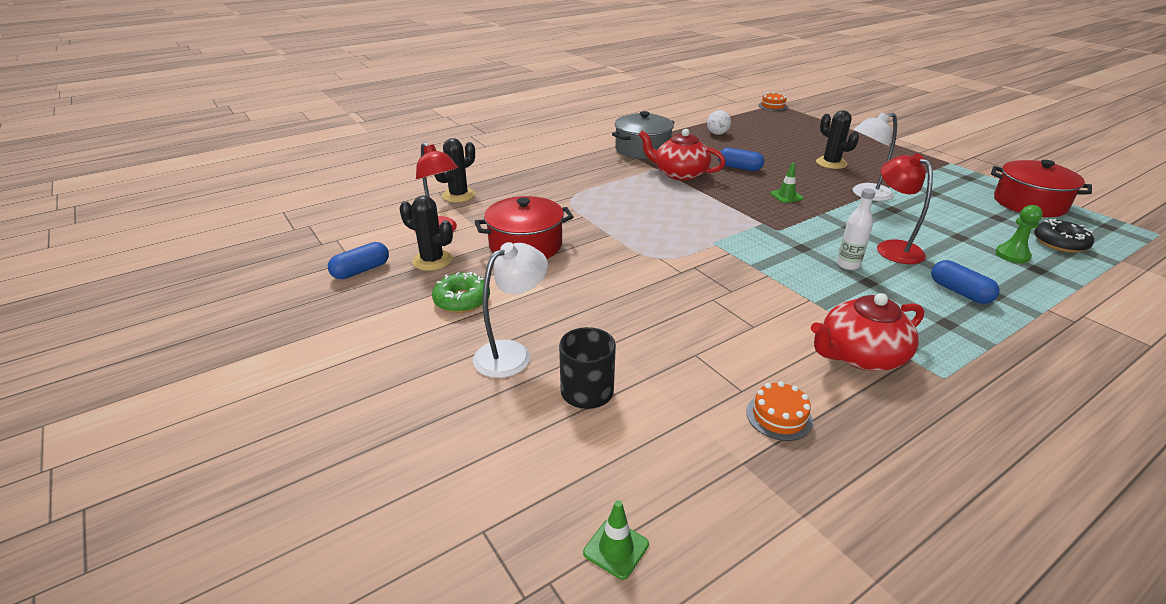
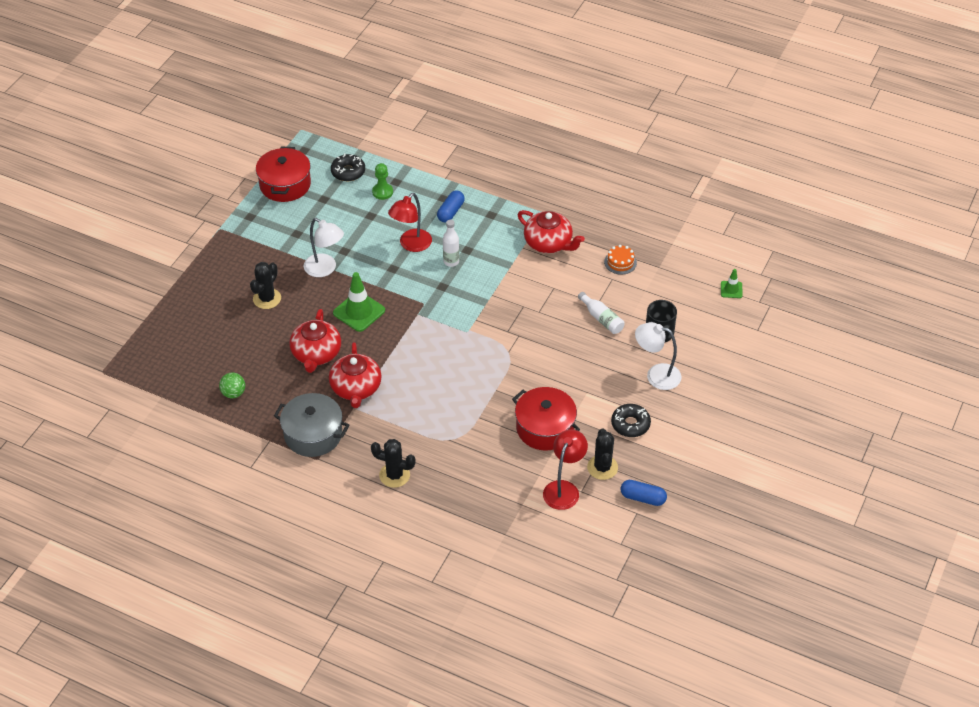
camera: 120 degrees left, 15 degrees up
green donut [432,272,490,313] -> black donut [611,404,651,437]
black cactus [434,138,475,202] -> black cactus moved to [371,439,416,488]
white ball [707,110,731,135] -> green ball [219,373,245,398]
blue capsule [718,148,764,171] -> red teapot [289,309,341,373]
orange cake [759,92,788,111] -> none
green traffic cone [770,163,804,203] -> green traffic cone [333,272,385,332], size x1.86
none -> white bottle [578,292,624,334]

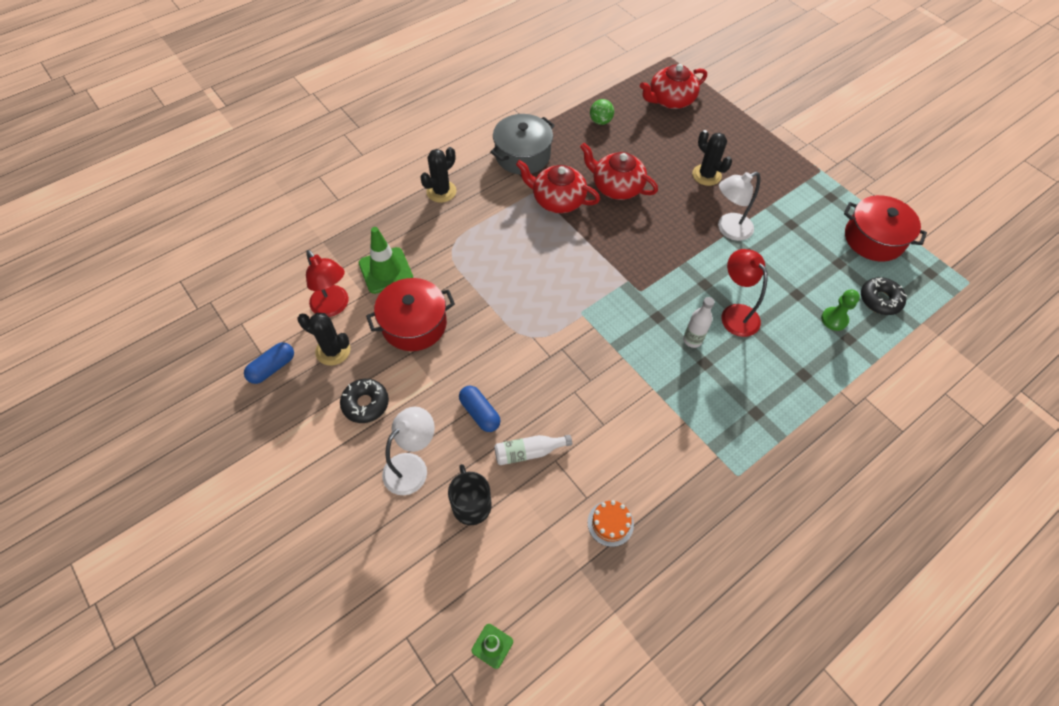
camera: 115 degrees right, 10 degrees up
green traffic cone [333,272,385,332] -> green traffic cone moved to [359,227,413,294]
blue capsule [437,190,465,222] -> blue capsule moved to [459,386,501,432]
red teapot [518,210,585,253] -> red teapot moved to [640,64,707,109]

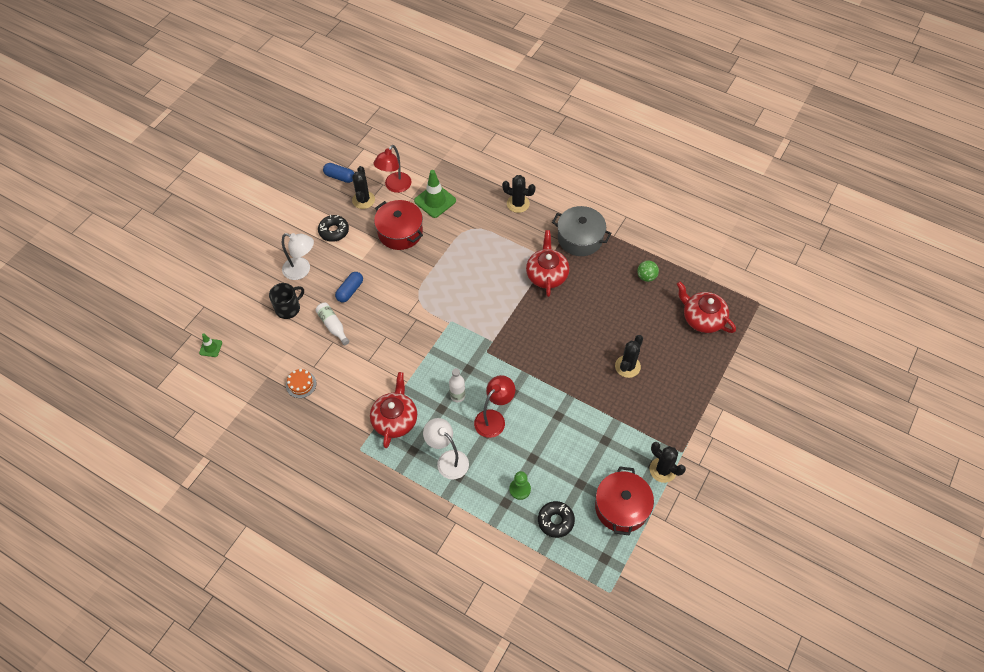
camera: 70 degrees right, 0 degrees up
red teapot [580,143,658,200] -> red teapot moved to [370,372,417,448]
white lamp [718,172,760,241] -> white lamp moved to [423,418,469,479]
none -> black cactus [650,442,686,483]

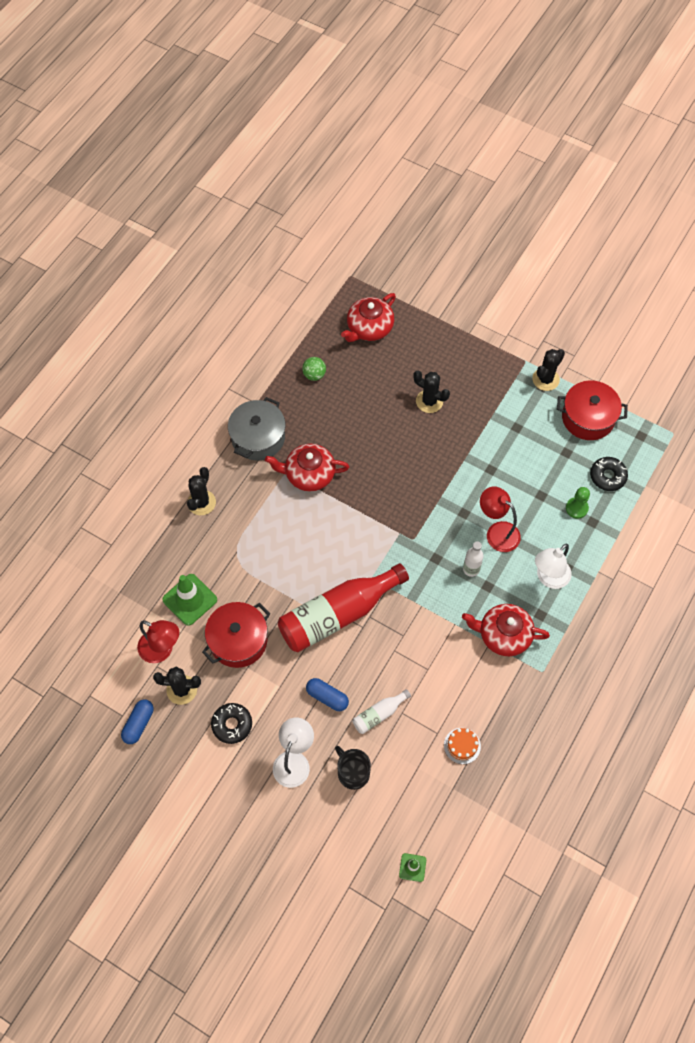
camera: 90 degrees left, 5 degrees up
none -> red bottle [278,563,409,652]

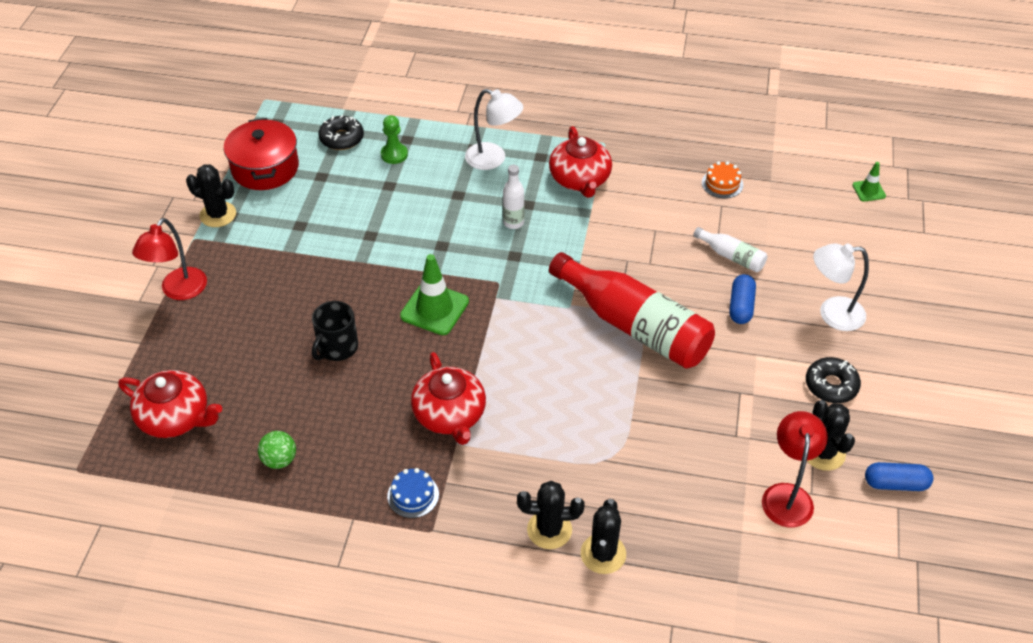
camera: 110 degrees left, 15 degrees down
green traffic cone [163,574,217,626] -> green traffic cone moved to [400,254,469,335]
red pot [202,602,270,668] -> none
grey pot [228,397,286,461] -> blue cake [387,468,439,518]
black mug [335,746,371,790] -> black mug moved to [312,301,358,361]
black cactus [413,371,450,413] -> black cactus moved to [581,499,626,574]
red lamp [480,487,521,552] -> red lamp moved to [132,218,207,300]

